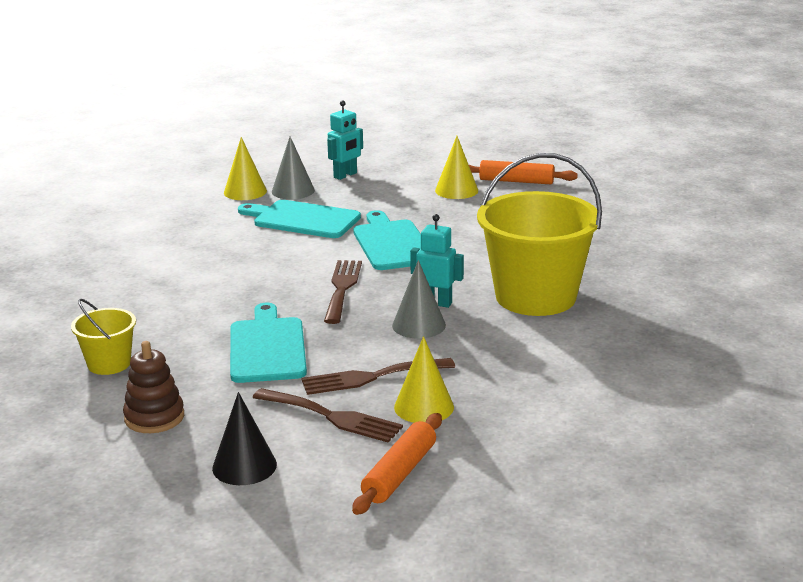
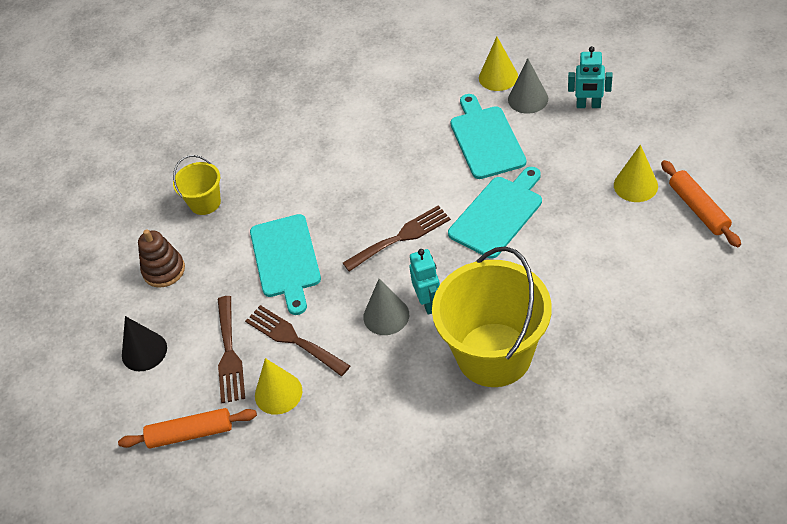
camera: 60 degrees right, 25 degrees up
turquoise cutting board [230,303,307,383] -> turquoise cutting board turned 120 degrees clockwise [250,214,321,315]

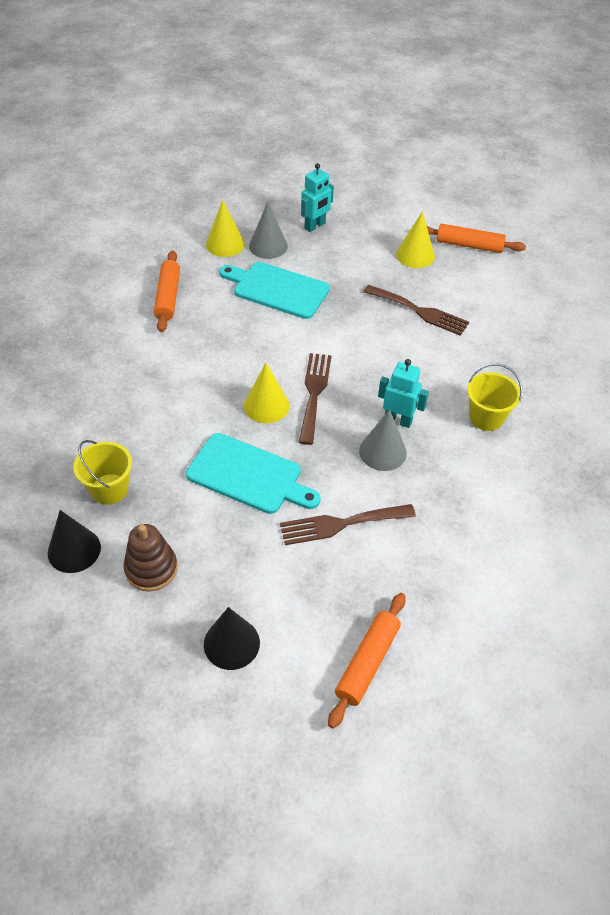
camera: 60 degrees left, 0 degrees up
brown fork [218,296,245,403] -> brown fork moved to [363,285,469,336]
yellow cone [255,358,302,415] -> yellow cone moved to [244,363,290,423]
yellow bucket [432,246,552,387] -> yellow bucket [467,363,522,431], size x0.48
turquoise cutting board [448,167,542,259] -> none
none -> black cone [48,510,101,573]
none -> orange rolling pin [154,251,180,332]

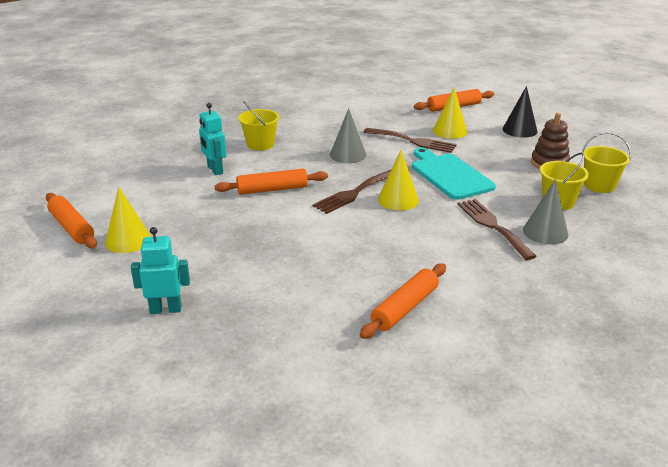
camera: 140 degrees left, 20 degrees down
black cone [48,510,101,573] -> yellow bucket [582,132,631,193]
yellow cone [206,200,245,257] -> yellow cone moved to [433,87,467,139]
turquoise cutting board [219,262,330,319] -> none
grey cone [249,202,288,259] -> grey cone moved to [523,179,569,245]
brown fork [363,285,469,336] -> brown fork moved to [457,199,537,260]
turquoise robot [378,359,429,428] -> turquoise robot moved to [199,103,227,175]
none -> orange rolling pin [215,169,328,195]

